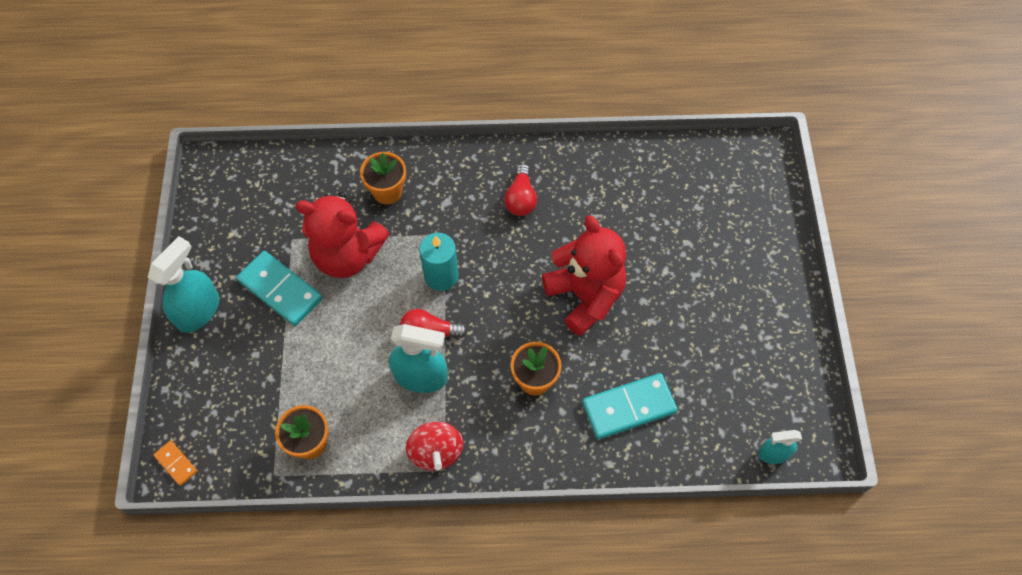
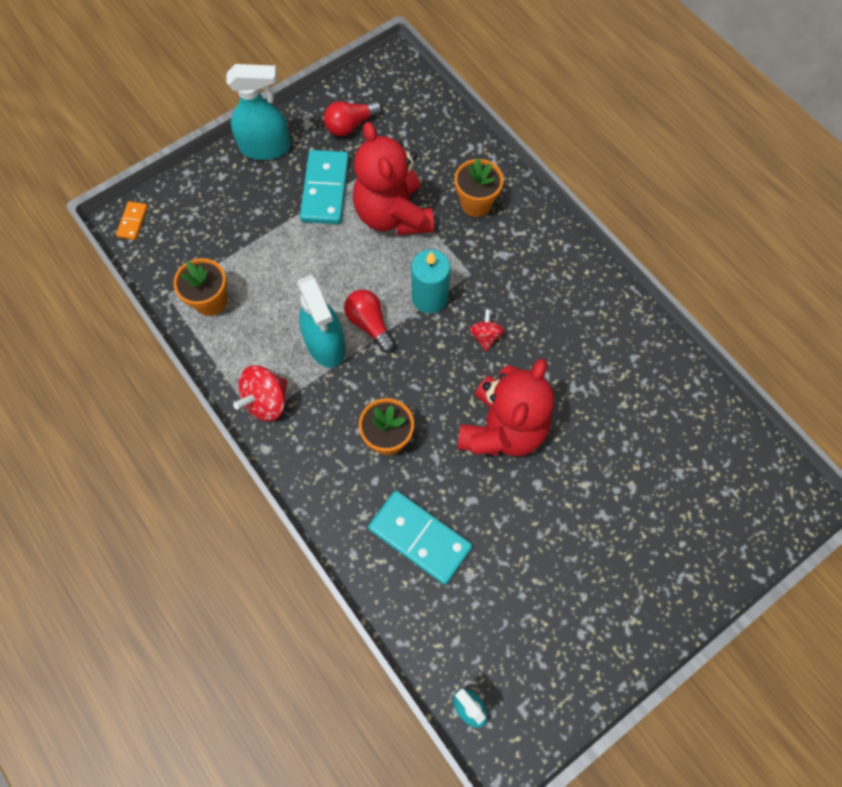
camera: 55 degrees right, 5 degrees up
red light bulb [504,164,537,216] -> red light bulb moved to [324,101,382,136]
none -> red spinning top [469,309,504,351]

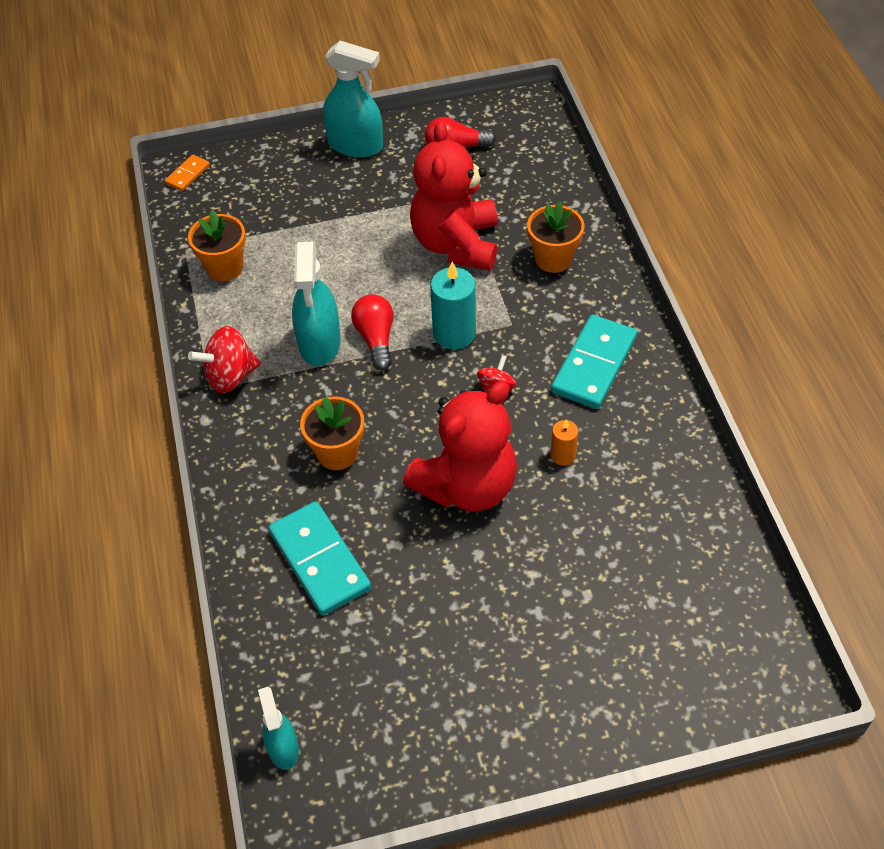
camera: 25 degrees right, 15 degrees down
turquoise domino [300,150,349,224] -> turquoise domino moved to [551,314,637,409]
none -> orange candle [550,419,578,466]

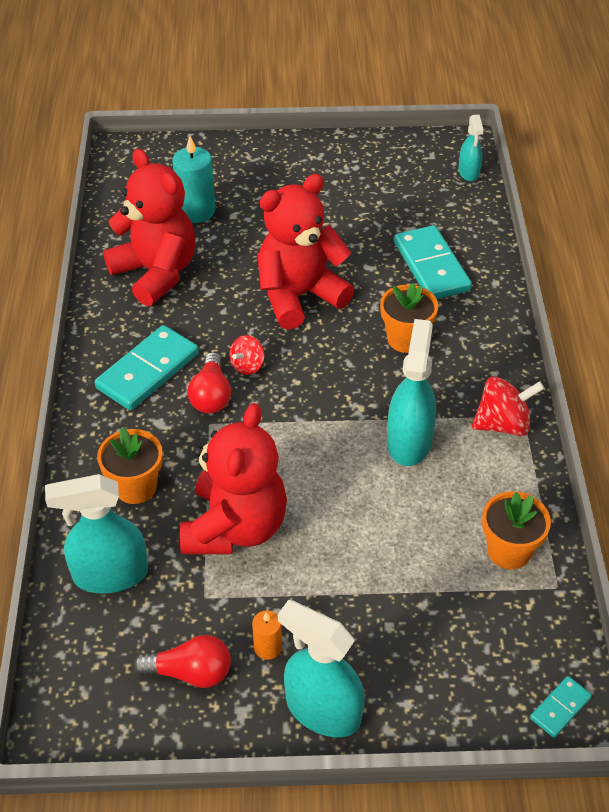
camera: 170 degrees left, 5 degrees down
orange domino [165,154,210,191] -> turquoise domino [530,676,592,738]
red light bulb [351,294,394,371] -> red light bulb moved to [188,352,231,413]
turquoise candle [430,262,476,350] -> turquoise candle moved to [172,136,215,223]
orange candle [550,419,578,466] -> orange candle moved to [252,610,282,660]
none -> turquoise spray bottle [45,474,148,594]
none -> red teddy bear [103,149,196,306]

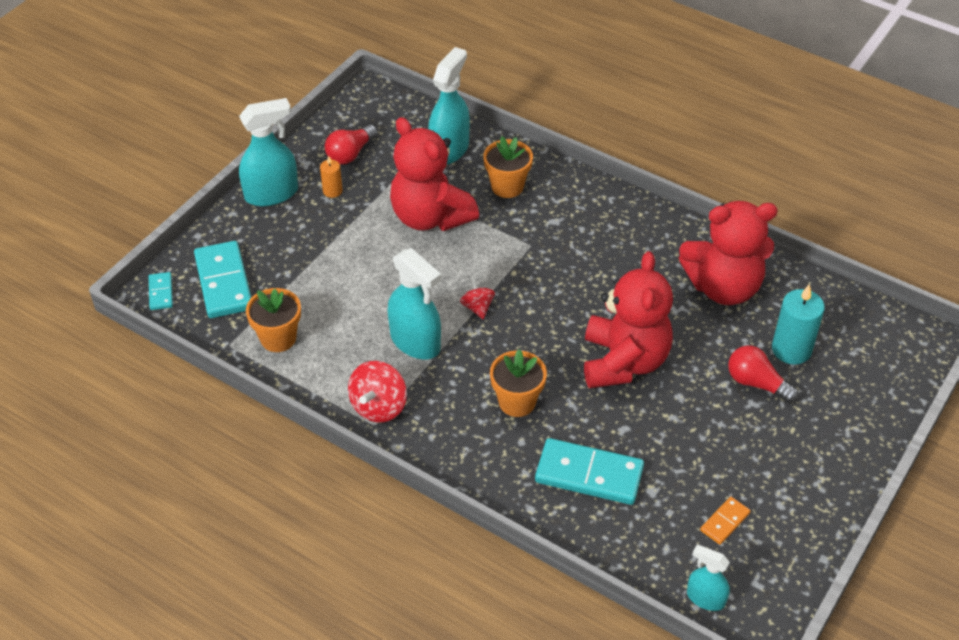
camera: 125 degrees right, 0 degrees up
turquoise domino [95,325,199,410] -> turquoise domino moved to [194,241,252,318]
red light bulb [188,352,231,413] -> red light bulb moved to [728,346,799,403]
red spinning top [230,335,264,375] -> red spinning top moved to [460,276,495,319]
none -> orange domino [700,497,751,545]

